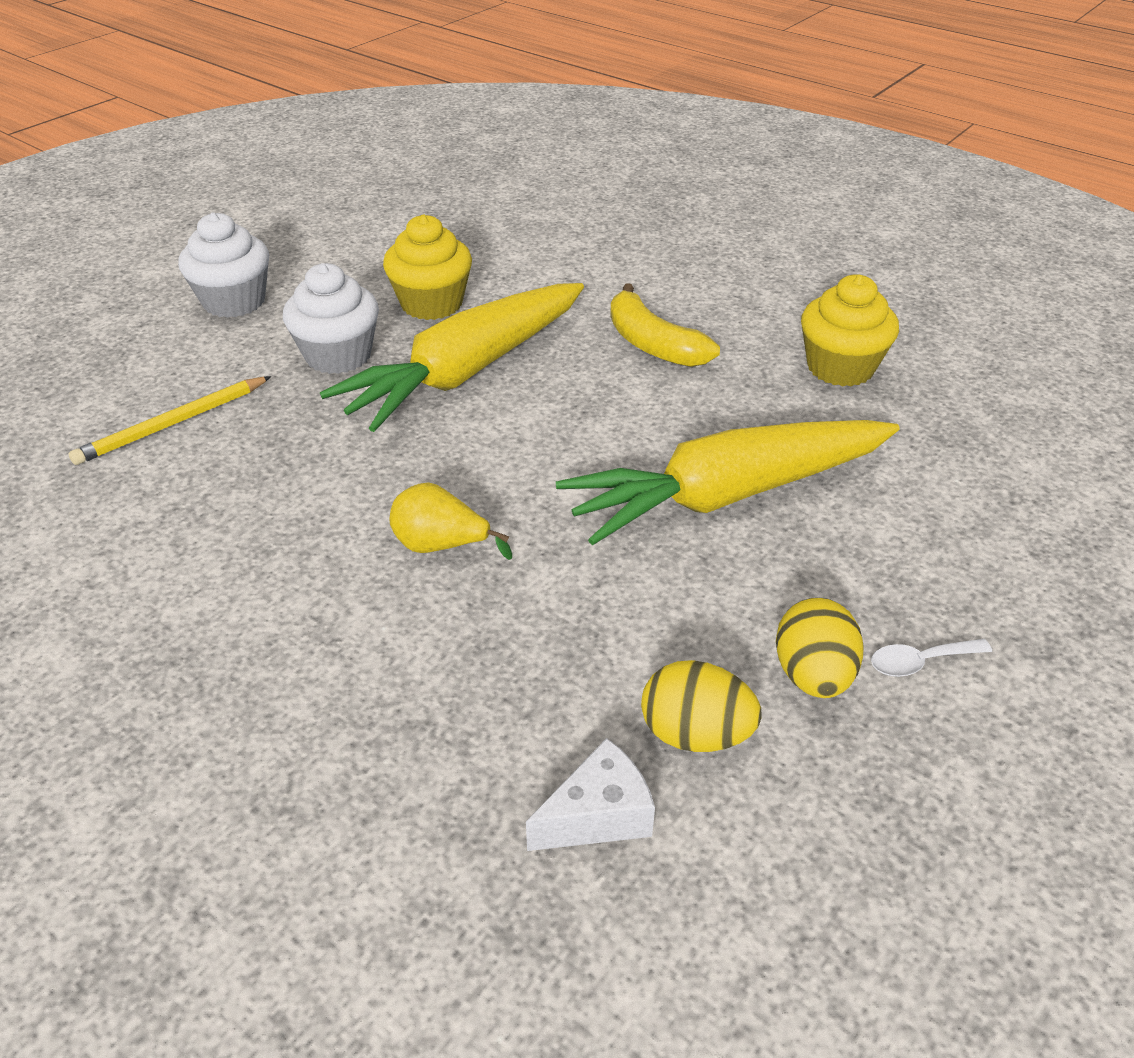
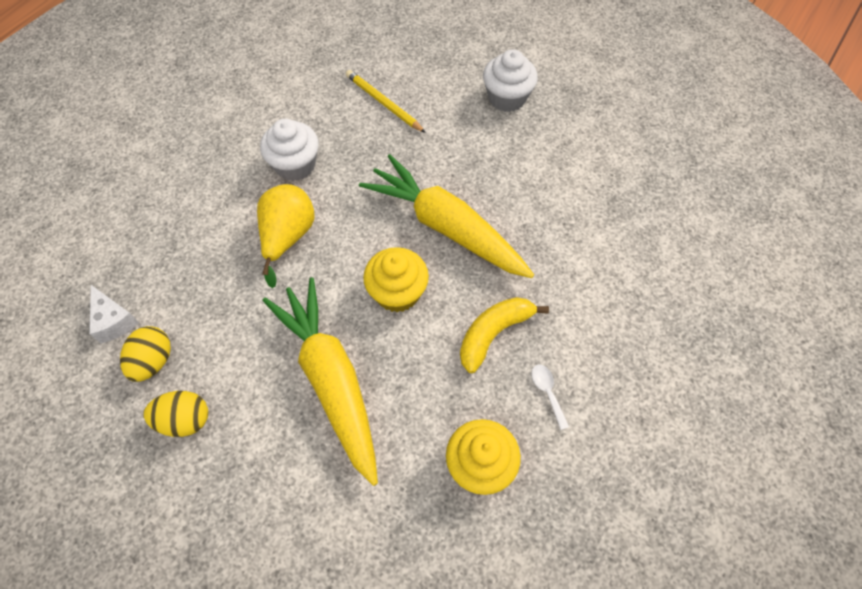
camera: 85 degrees right, 20 degrees up
white cupcake [283,263,379,374] -> white cupcake moved to [260,119,319,181]
yellow cupcake [383,215,472,320] -> yellow cupcake moved to [363,247,429,312]
yellow pear [390,482,512,560] -> yellow pear [257,184,315,288], size x1.52
white spoon [871,639,992,677] -> white spoon moved to [532,365,569,430]

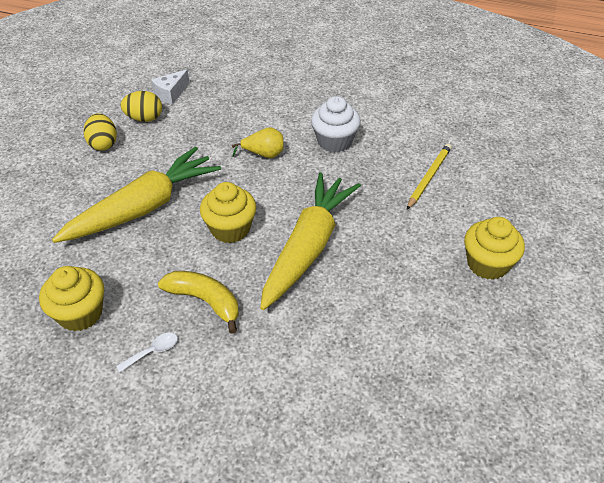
camera: 75 degrees right, 15 degrees down
yellow pear [257,184,315,288] -> yellow pear [232,127,284,158], size x0.66
white cupcake [483,49,538,112] -> yellow cupcake [464,217,525,280]

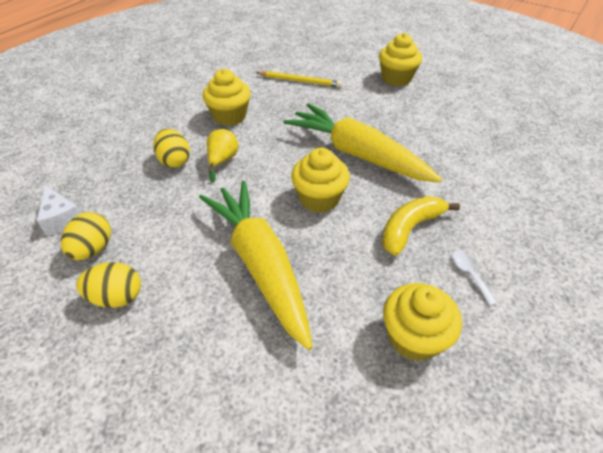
camera: 75 degrees left, 0 degrees up
white cupcake [311,96,361,152] -> yellow cupcake [203,69,251,126]
yellow pencil [407,143,452,210] -> yellow pencil turned 150 degrees clockwise [256,71,342,87]
none -> yellow egg [153,129,190,168]

